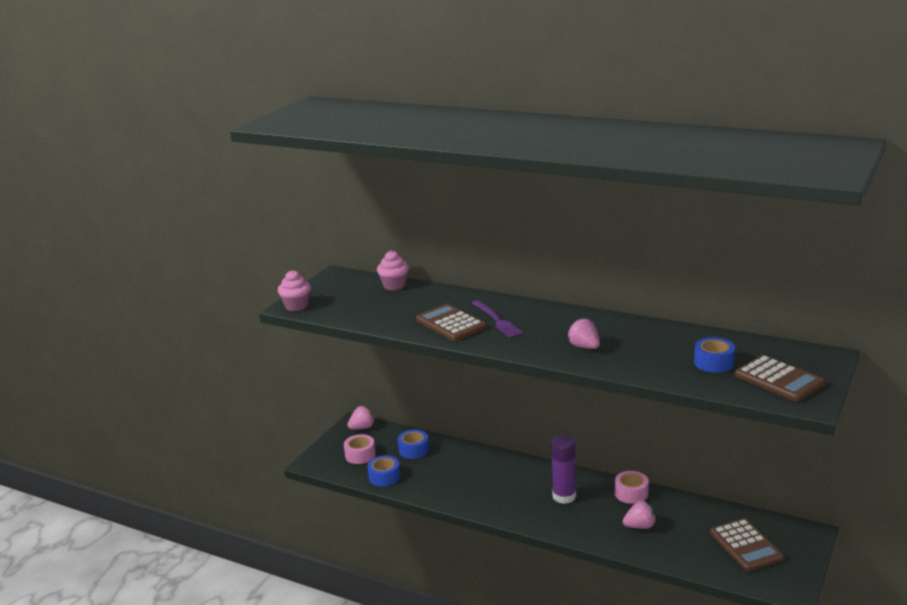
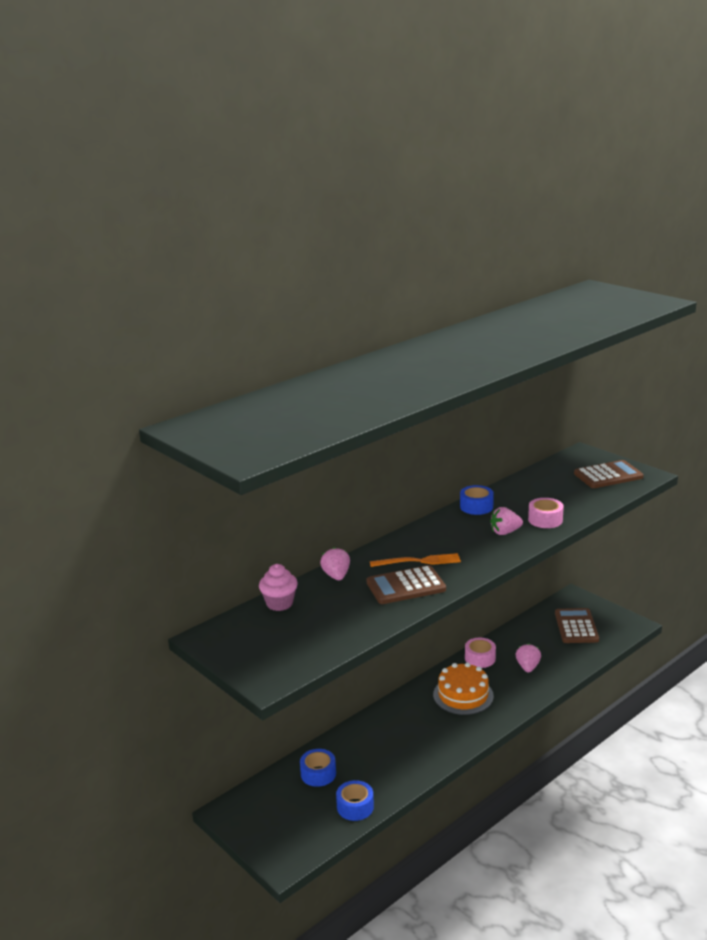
camera: 70 degrees left, 0 degrees up
pink cupcake [278,270,311,311] -> none
pink tape [344,434,376,464] -> pink tape moved to [528,498,564,528]
pink strawberry [347,406,375,429] -> pink strawberry moved to [320,547,350,580]
purple fork [472,300,523,338] -> orange fork [370,553,461,567]
purple glue stick [551,435,576,504] -> orange cake [433,662,494,715]
blue tape [694,337,735,373] -> blue tape moved to [460,485,494,515]
brown calculator [710,518,784,572] -> brown calculator turned 90 degrees counterclockwise [555,608,599,643]

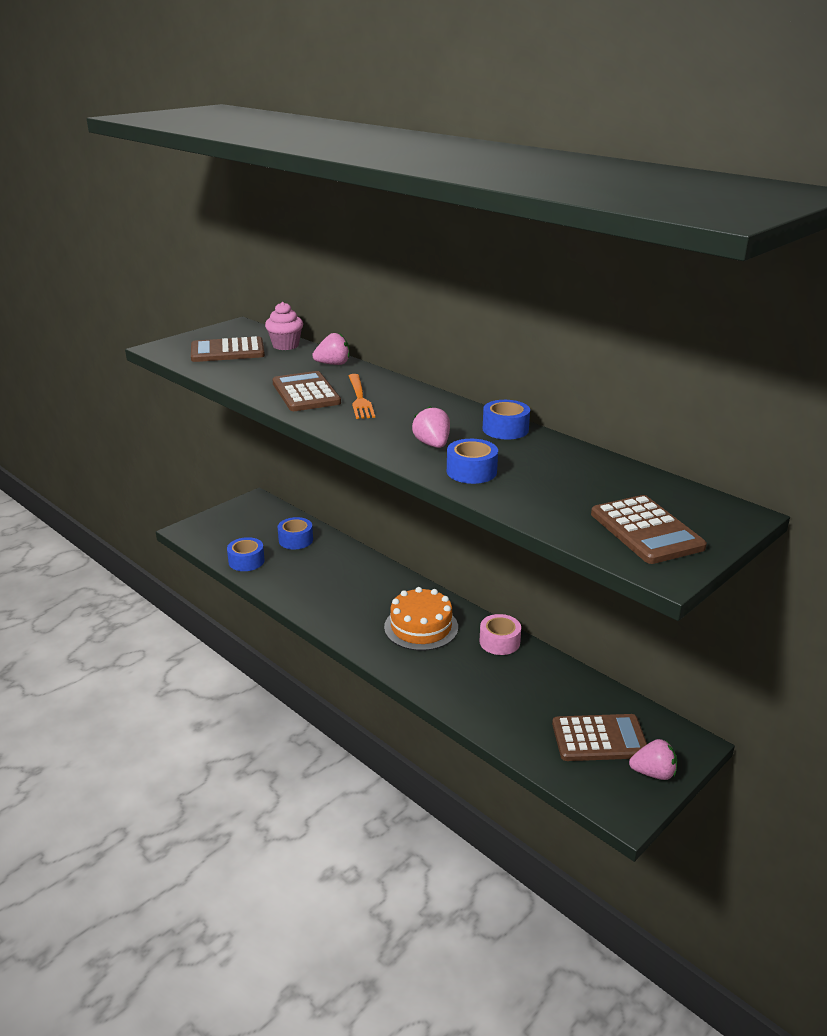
camera: 85 degrees right, 5 degrees up
pink strawberry [516,643,541,672] -> pink strawberry moved to [629,739,677,780]
pink tape [528,498,564,528] -> blue tape [447,439,498,484]
none -> brown calculator [191,336,265,362]

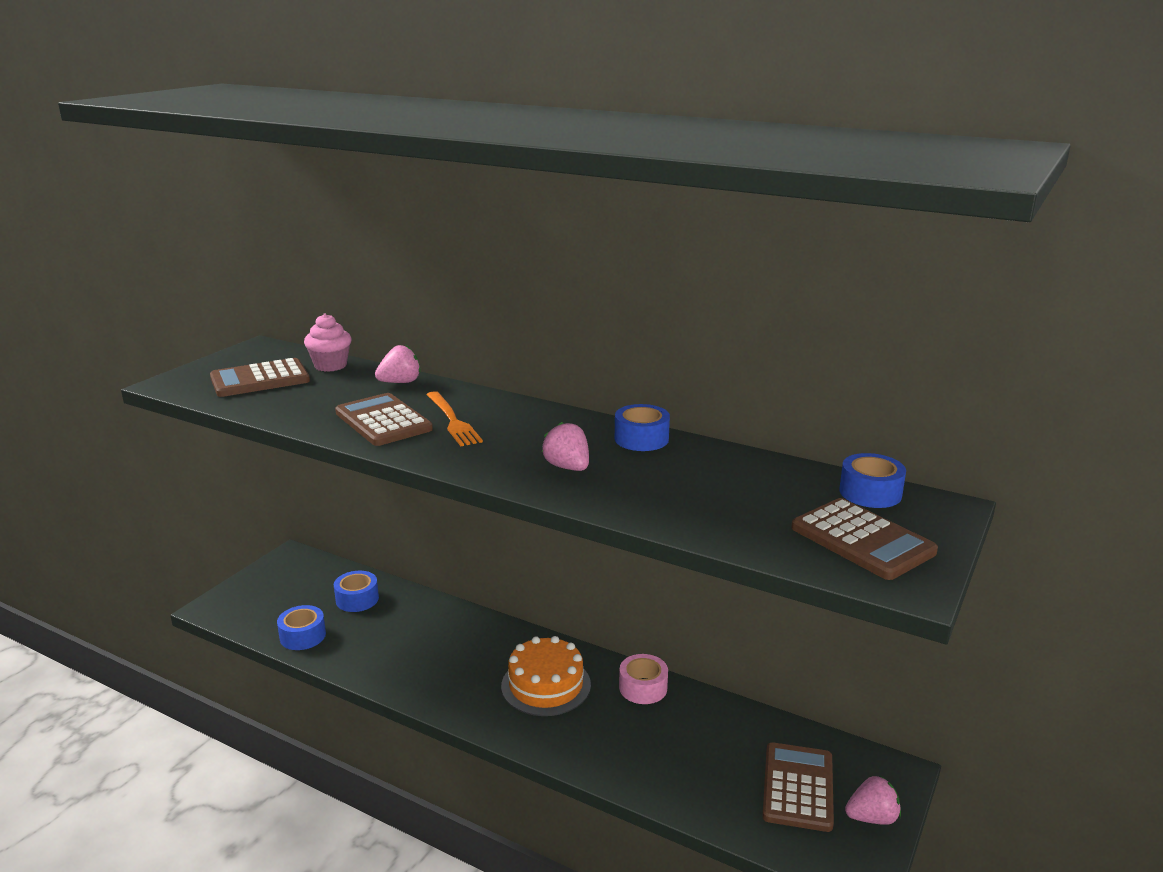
camera: 15 degrees left, 5 degrees down
blue tape [447,439,498,484] -> blue tape moved to [839,453,906,508]
brown calculator [552,714,647,761] -> brown calculator turned 60 degrees counterclockwise [762,742,834,832]

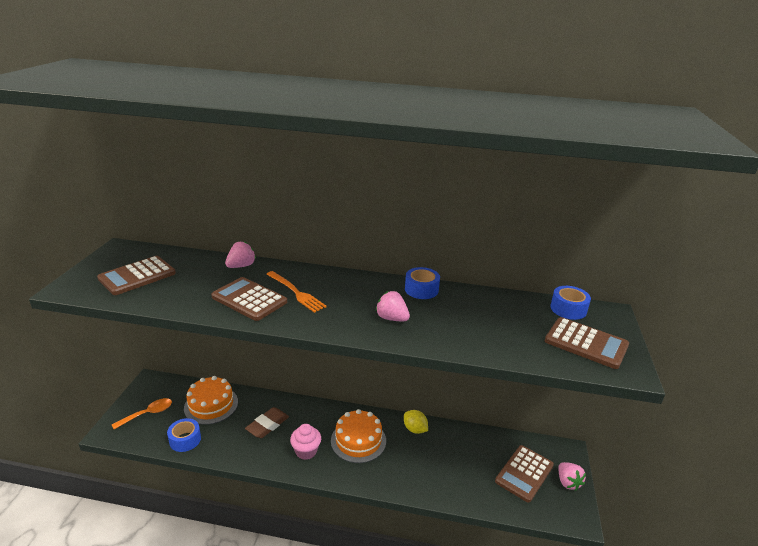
camera: 20 degrees left, 5 degrees up
pink cupcake [304,313,352,372] -> pink cupcake moved to [290,424,321,460]
blue tape [334,571,379,612] -> orange cake [184,376,238,425]
pink tape [619,654,668,704] -> yellow lemon [404,410,428,434]
brown calculator [762,742,834,832] -> brown calculator turned 135 degrees counterclockwise [495,445,554,503]
pink strawberry [845,776,901,825] -> pink strawberry turned 105 degrees clockwise [558,462,586,491]
none -> orange spoon [112,398,172,429]
none -> brown eraser [245,407,289,438]

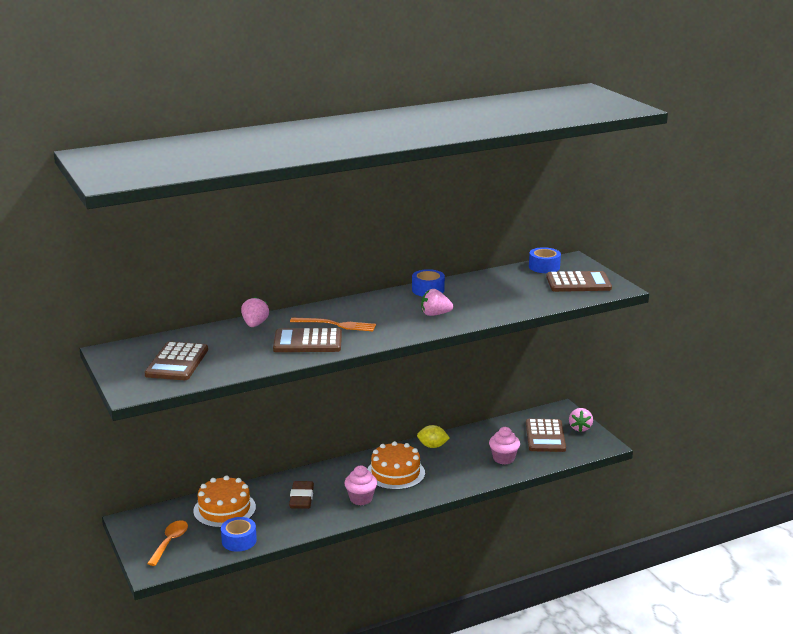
camera: 35 degrees left, 5 degrees down
pink strawberry [558,462,586,491] -> pink strawberry turned 60 degrees clockwise [569,408,593,432]
none -> pink cupcake [489,427,520,465]

